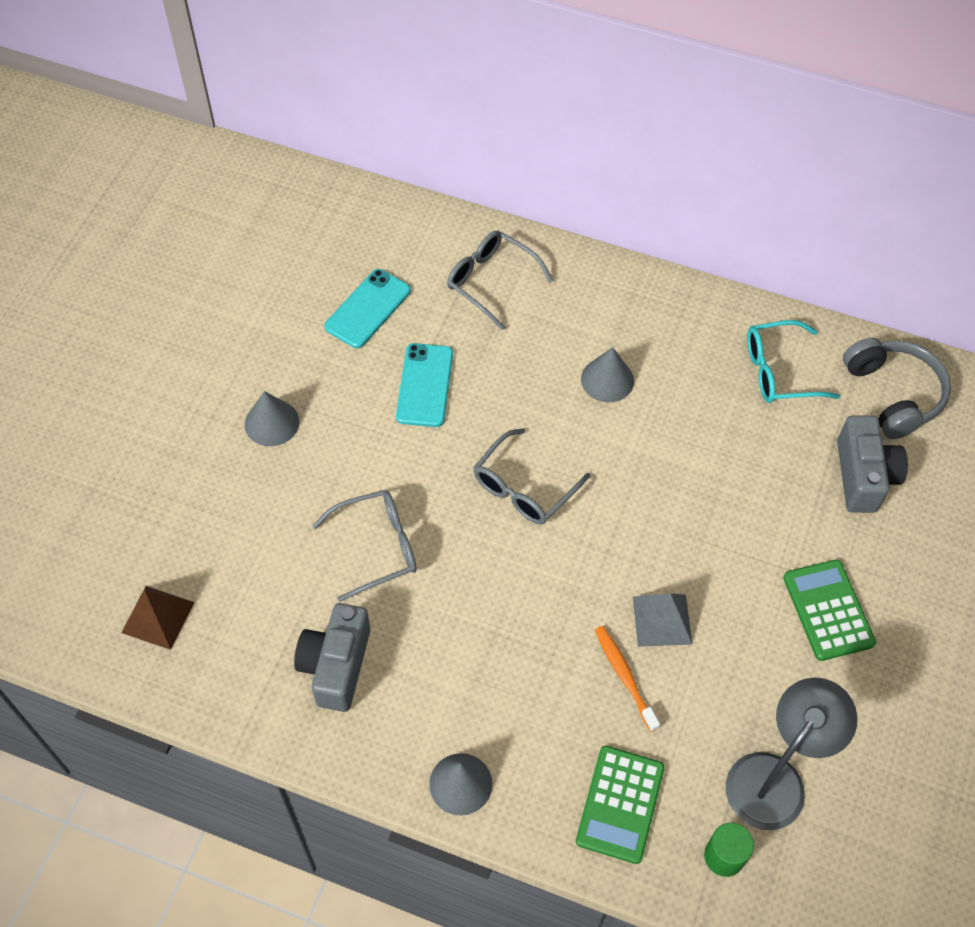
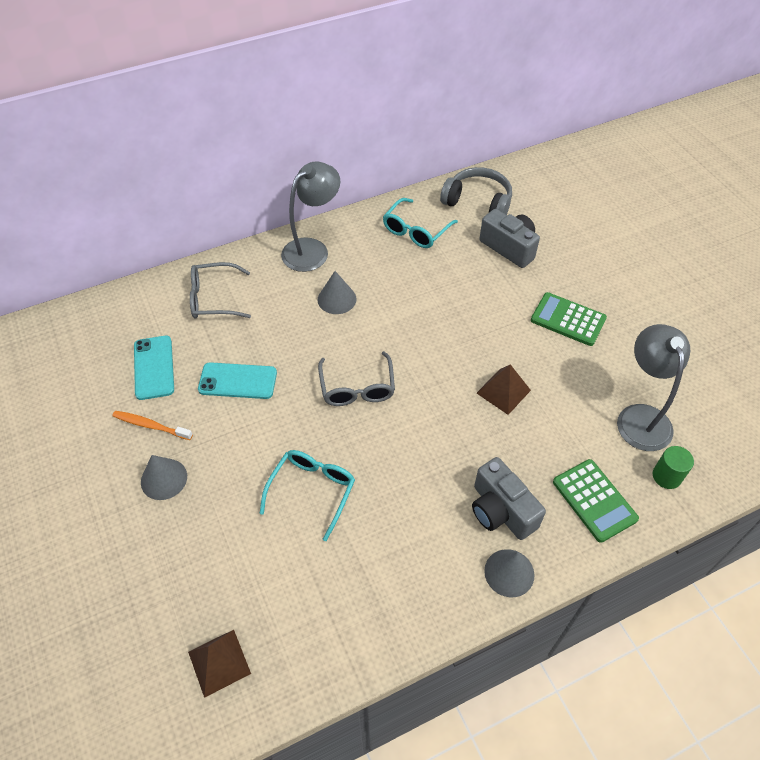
camera: 45 degrees left, 5 degrees down
grey camera [294,603,370,712] -> grey camera moved to [472,457,546,540]
grey glasses [313,490,417,602] -> turquoise glasses [260,450,355,541]
turquoise phone [396,343,453,427] -> turquoise phone turned 45 degrees counterclockwise [198,362,277,399]
orange toothbrush [595,626,660,732] -> orange toothbrush moved to [112,411,193,440]
grey pyramid [633,593,692,647] -> brown pyramid [477,364,531,415]
none -> grey lamp [281,162,340,272]

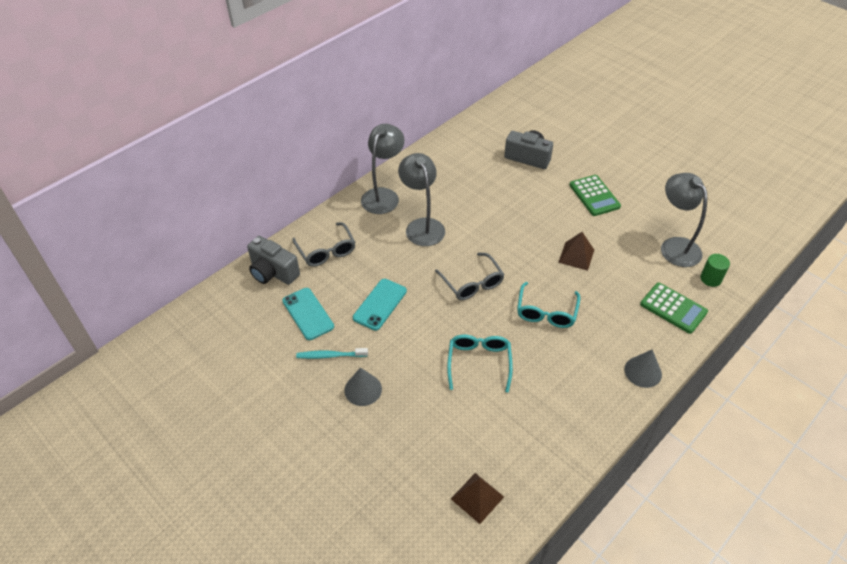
camera: 20 degrees left, 5 degrees down
orange toothbrush [112,411,193,440] -> turquoise toothbrush [296,348,368,359]
grey glasses [190,262,251,319] -> grey glasses turned 90 degrees counterclockwise [292,222,356,267]
turquoise phone [198,362,277,399] -> turquoise phone turned 45 degrees counterclockwise [353,279,407,331]
grey cone [318,271,356,314] -> grey lamp [398,153,445,246]
turquoise glasses [383,198,458,248] -> turquoise glasses moved to [517,282,580,328]
grey headphones [440,167,512,215] -> none
grey camera [472,457,546,540] -> grey camera moved to [247,236,300,285]
green calculator [531,292,607,346] -> green calculator turned 120 degrees counterclockwise [570,175,621,216]

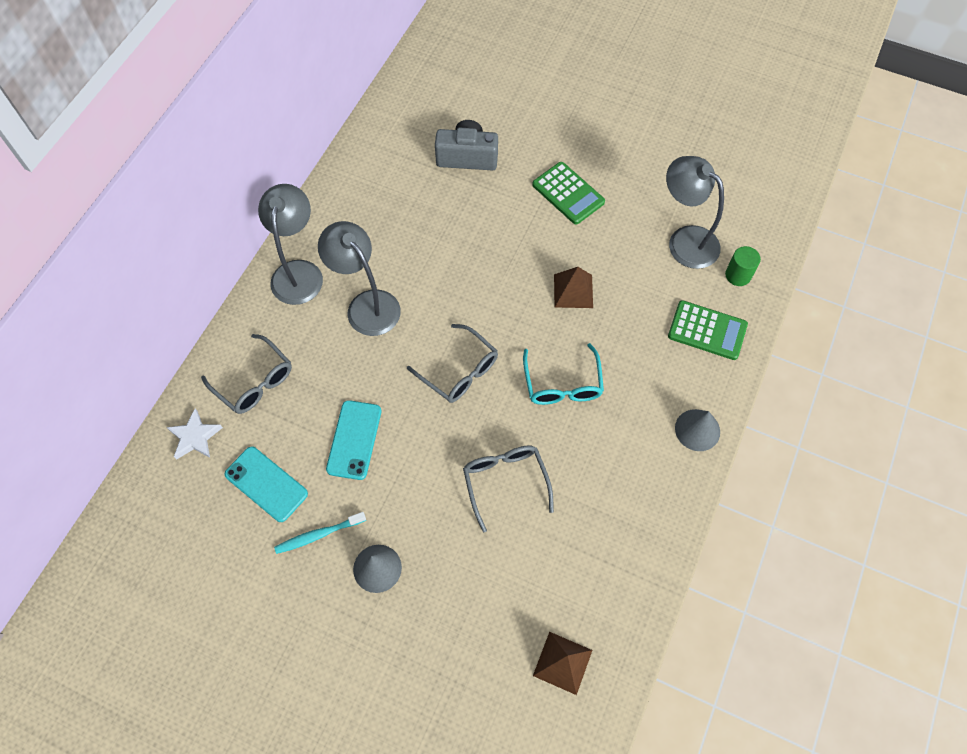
camera: 20 degrees left, 15 degrees up
grey camera [247,236,300,285] -> white star [166,409,223,460]
turquoise glasses [447,335,513,393] -> grey glasses [463,445,554,532]

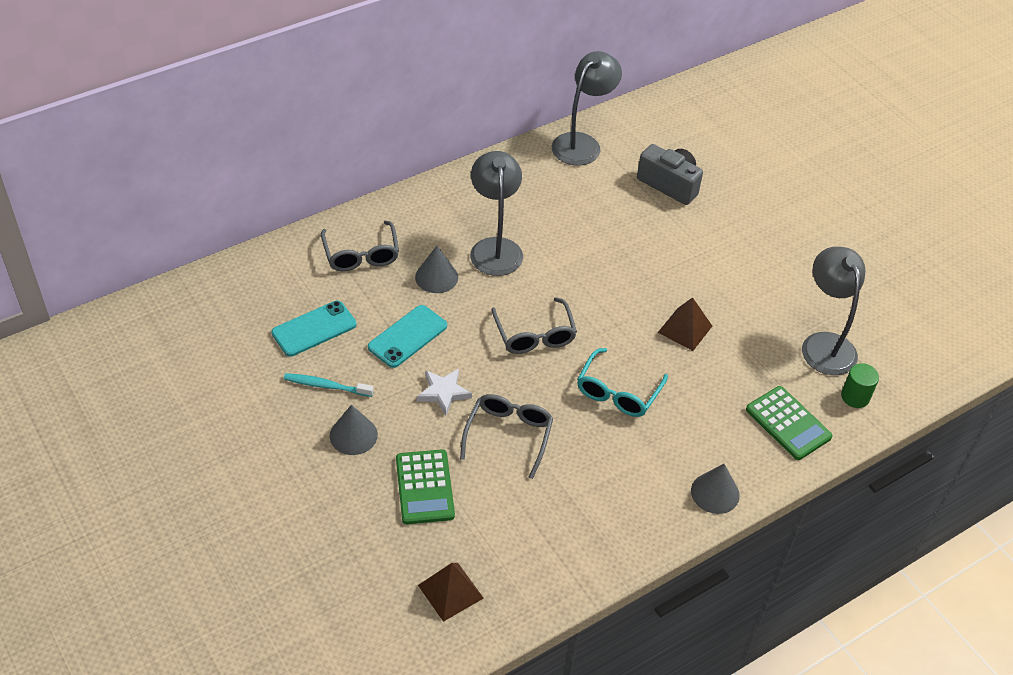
camera: 30 degrees right, 15 degrees down
white star [166,409,223,460] -> white star moved to [417,369,472,415]
turquoise phone [225,446,308,522] -> turquoise phone turned 75 degrees clockwise [271,301,357,356]
grey lamp [258,184,323,305] -> grey lamp moved to [552,51,622,165]
green calculator [532,162,605,225] -> green calculator moved to [396,449,455,524]
none -> grey cone [415,246,458,293]

